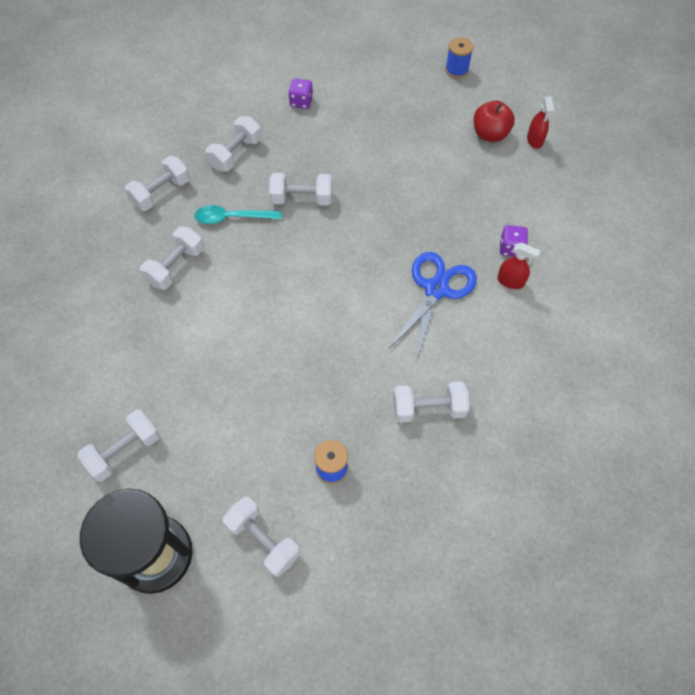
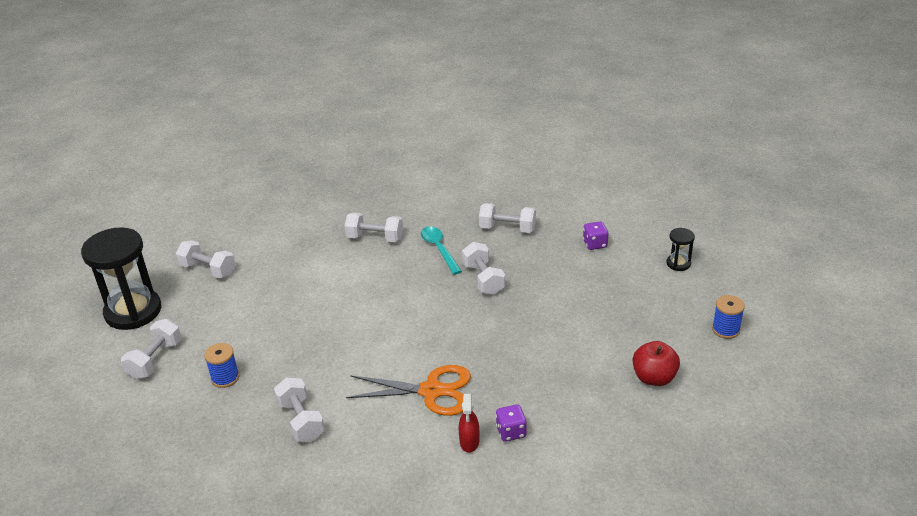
camera: 70 degrees right, 25 degrees down
white dumbbell [125,156,190,211] -> none
blue scissors [389,252,477,360] -> orange scissors [346,365,471,416]
red spray bottle [527,96,554,149] -> none
none -> black hourglass [667,228,695,271]

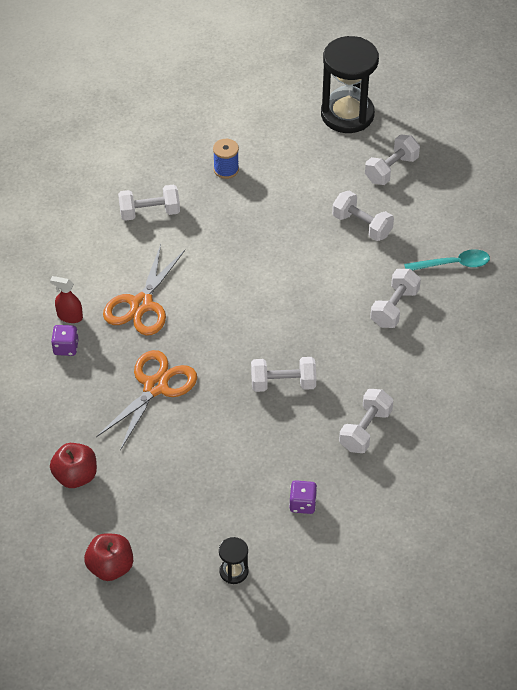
camera: 105 degrees right, 15 degrees up
white dumbbell [121,319,181,379] -> white dumbbell moved to [332,191,394,241]
turquoise spoon [421,226,462,275] -> turquoise spoon moved to [404,249,490,271]
blue spool [712,295,745,339] -> red apple [84,533,133,581]
none -> orange scissors [96,350,197,451]

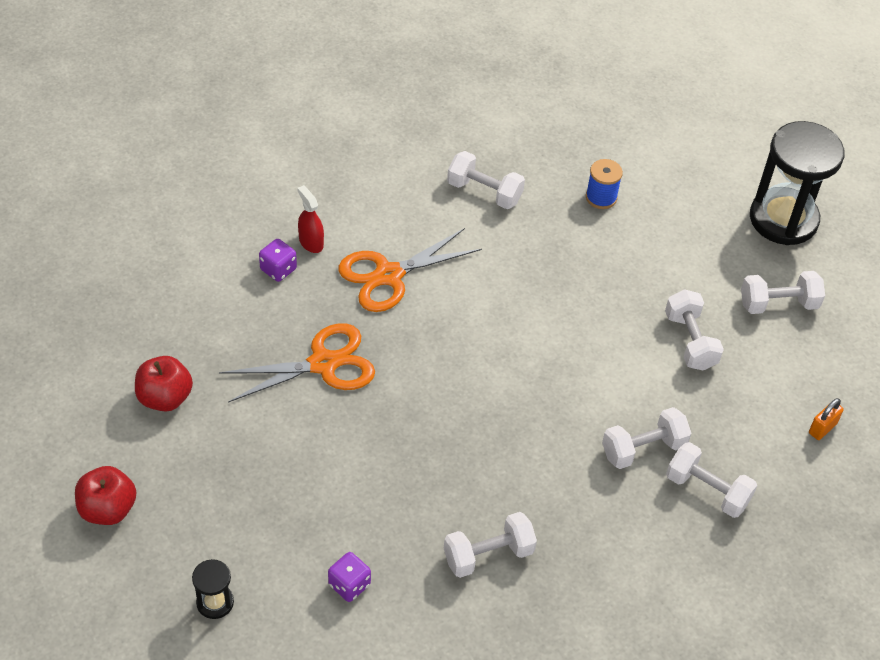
camera: 35 degrees right, 0 degrees up
white dumbbell [251,357,316,392] -> white dumbbell moved to [666,442,757,518]
turquoise spoon [404,249,490,271] -> none
none -> orange padlock [809,398,844,440]

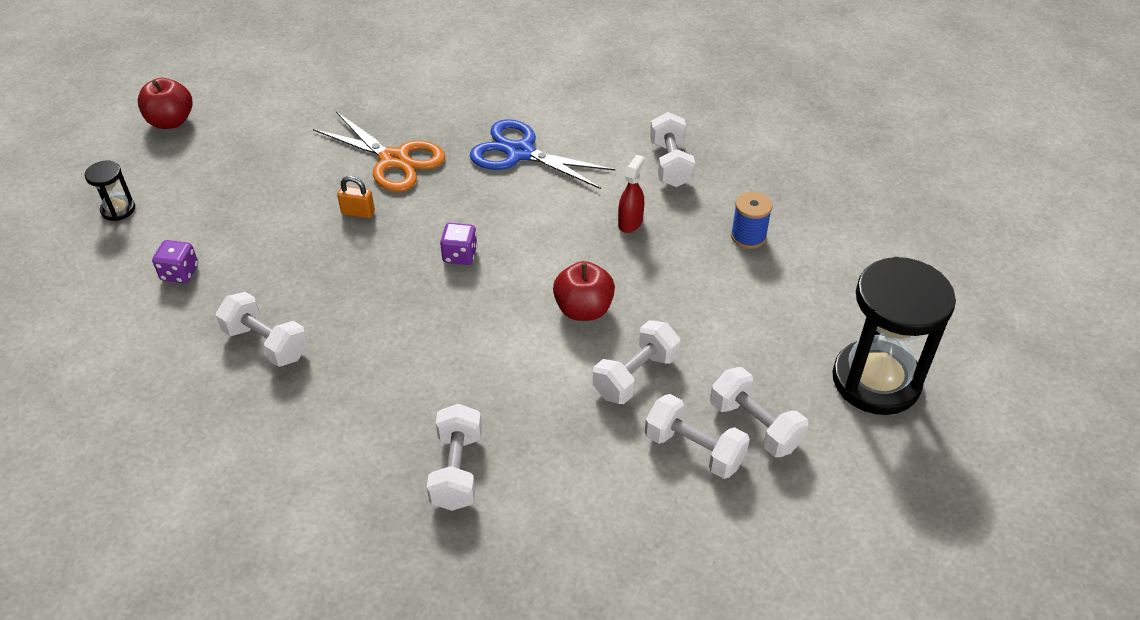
camera: 60 degrees right, 5 degrees down
red apple [135,356,193,412] -> red apple moved to [553,261,615,321]
purple dice [259,239,297,282] -> purple dice moved to [440,223,477,265]
red spray bottle [297,185,324,253] -> red spray bottle moved to [618,155,644,233]
orange scissors [338,228,482,312] -> blue scissors [470,119,615,189]
white dumbbell [602,407,691,469] -> white dumbbell moved to [645,394,750,479]
orange padlock [809,398,844,440] -> orange padlock moved to [337,176,375,218]

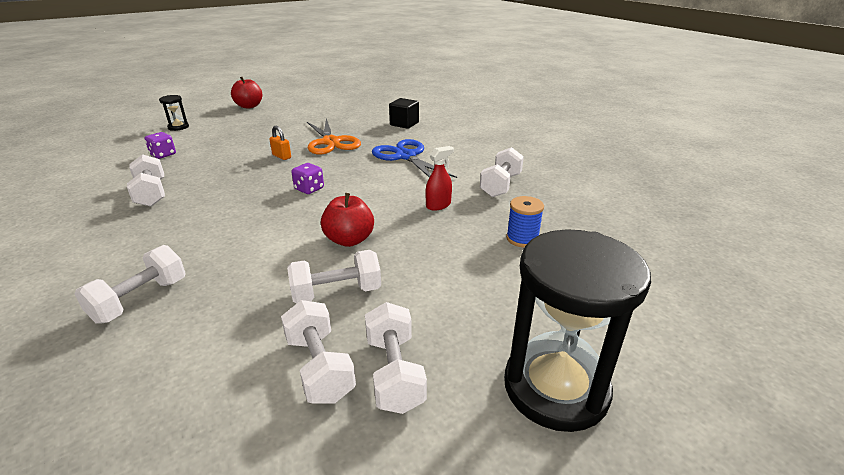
camera: 30 degrees right, 15 degrees down
none -> black cube [389,98,419,129]

